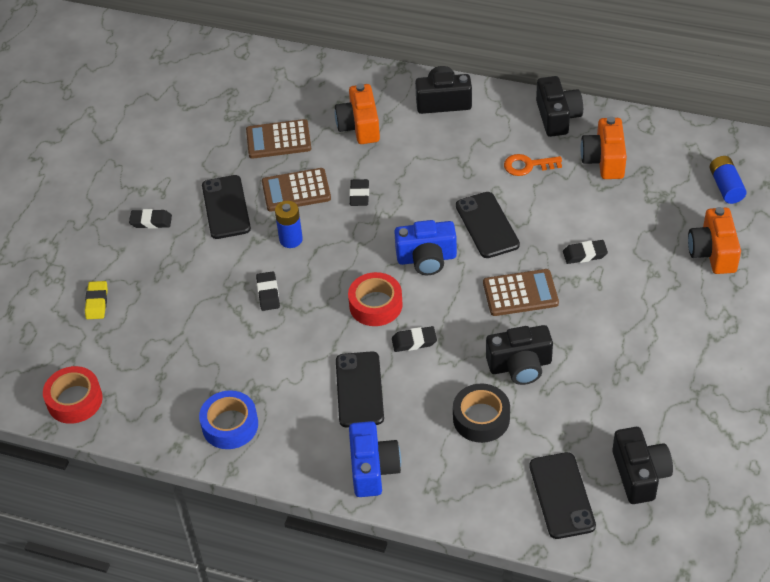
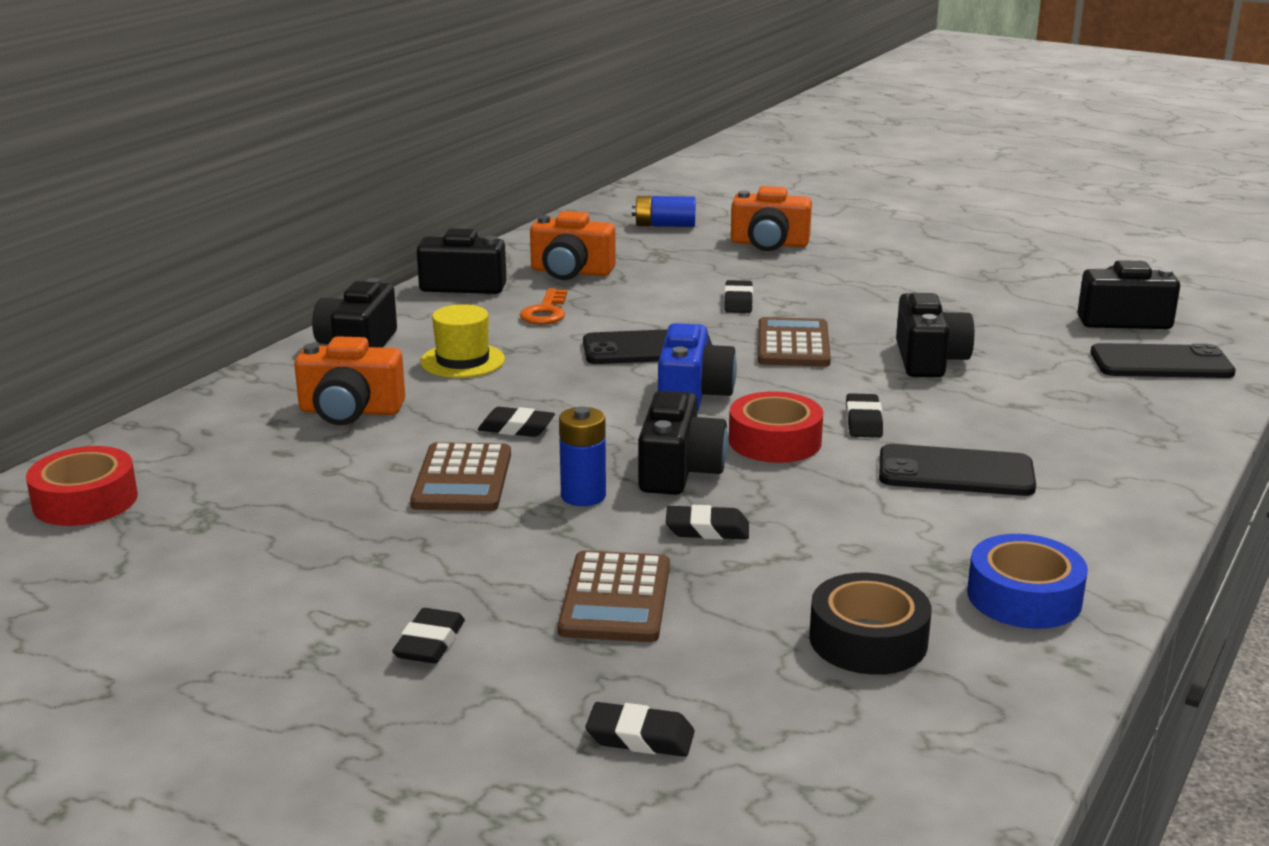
camera: 80 degrees left, 25 degrees down
red tape [43,366,103,424] -> red tape moved to [26,446,138,526]
yellow eraser [85,281,108,319] -> black eraser [585,702,695,757]
black phone [202,175,251,239] -> none
brown calculator [246,119,311,159] -> brown calculator moved to [558,550,670,642]
blue camera [349,421,401,497] -> none
black tape [453,383,510,443] -> black tape moved to [809,573,932,675]
none -> yellow hat [420,304,505,378]
none -> black camera [638,391,728,495]

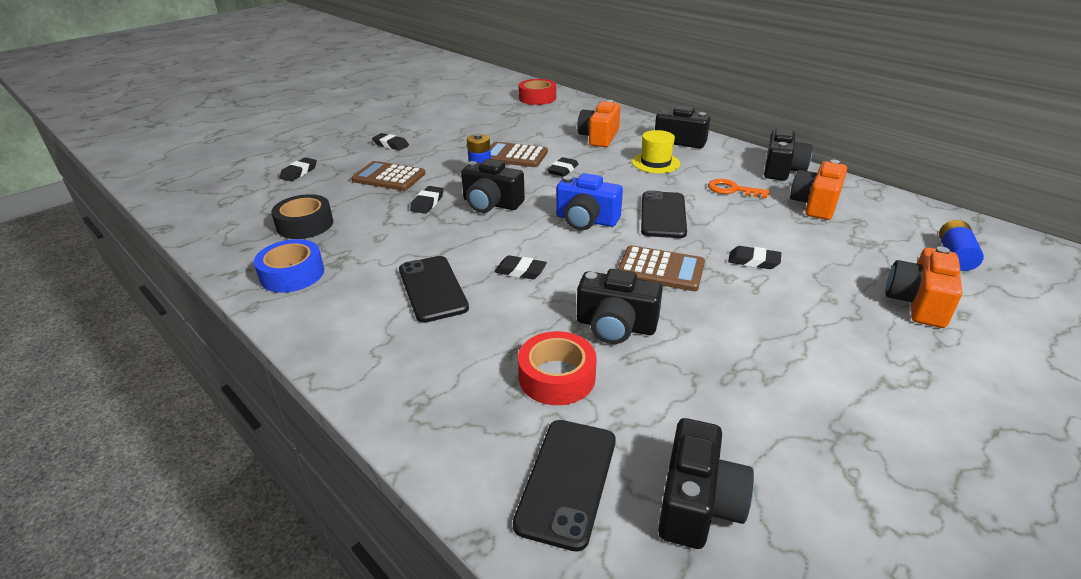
camera: 105 degrees right, 10 degrees up
red tape [729,391,823,463] -> red tape moved to [518,331,597,405]
black phone [879,444,1036,496] -> black phone turned 45 degrees counterclockwise [399,256,469,323]

